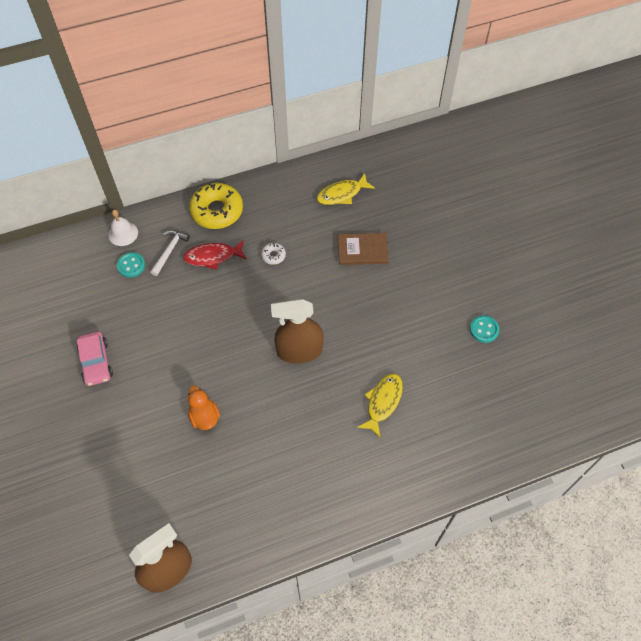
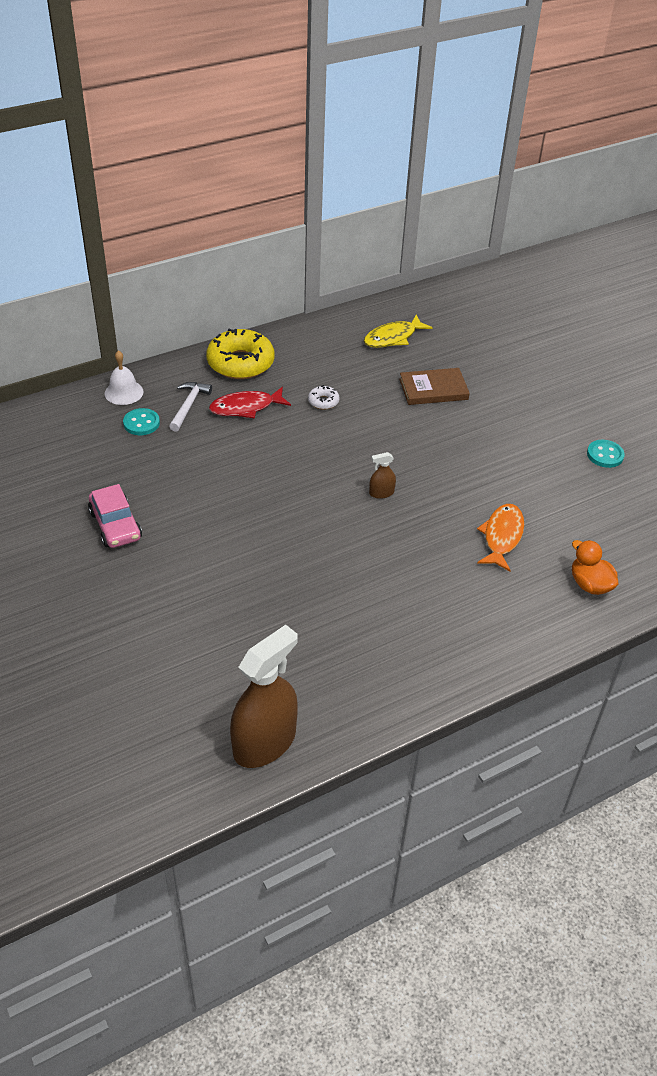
camera: 10 degrees left, 15 degrees down
orange duck [188,385,220,430] -> orange duck moved to [572,540,619,595]
brown spray bottle [271,299,324,364] -> brown spray bottle [369,452,396,499], size x0.43
yellow fish [357,374,403,438] -> orange fish [477,504,524,571]

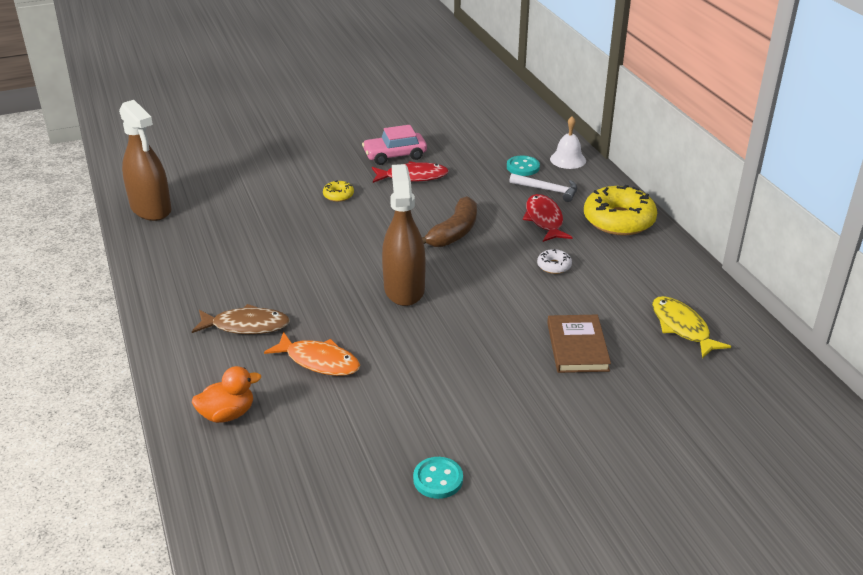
camera: 100 degrees right, 10 degrees down
brown spray bottle [369,452,396,499] -> brown spray bottle [382,164,426,306], size x2.34
none -> brown fish [192,304,290,334]
none -> yellow donut [323,180,354,202]
none -> red fish [372,161,449,183]
none -> brown banana [422,196,477,247]

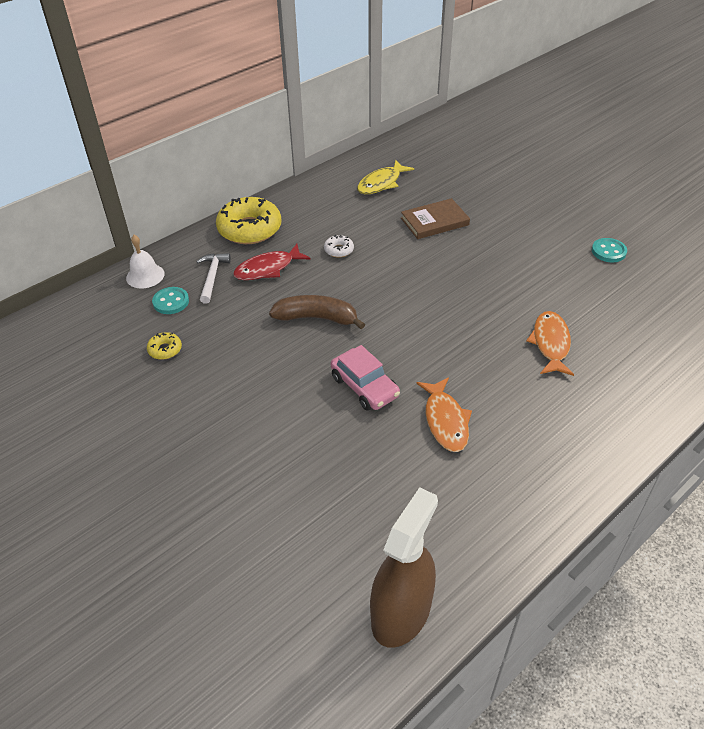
camera: 110 degrees left, 10 degrees up
brown fish [192,304,290,334] -> none
orange duck [192,366,261,423] -> none
yellow donut [323,180,354,202] -> yellow donut moved to [147,332,182,360]
pink car [362,125,427,165] -> pink car moved to [331,345,400,411]
red fish [372,161,449,183] -> none
brown spray bottle [382,164,426,306] -> none
none -> orange fish [416,378,472,452]

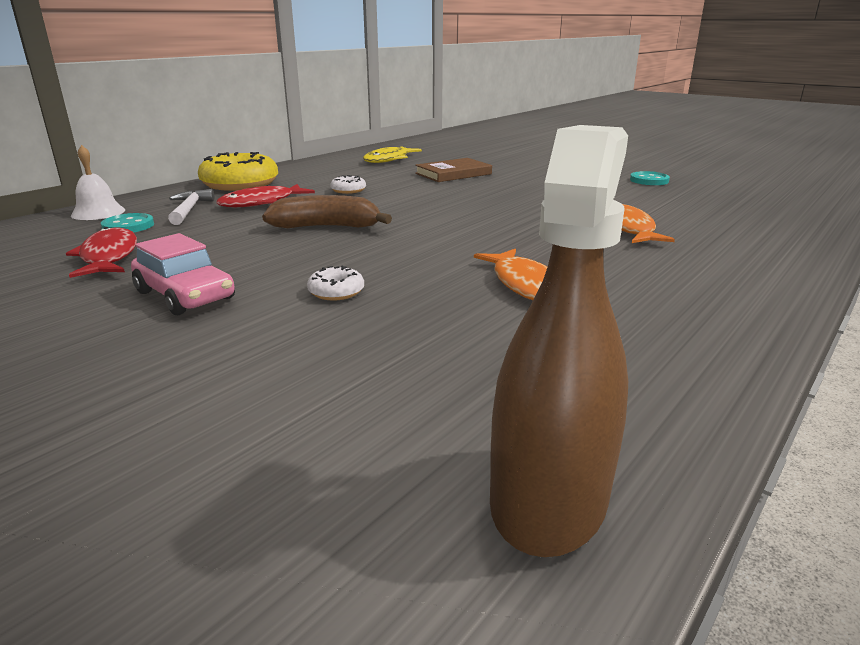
camera: 10 degrees left, 20 degrees down
yellow donut [147,332,182,360] -> red fish [66,227,137,278]
pink car [331,345,400,411] -> pink car moved to [131,233,235,315]
none -> white donut [307,265,364,300]

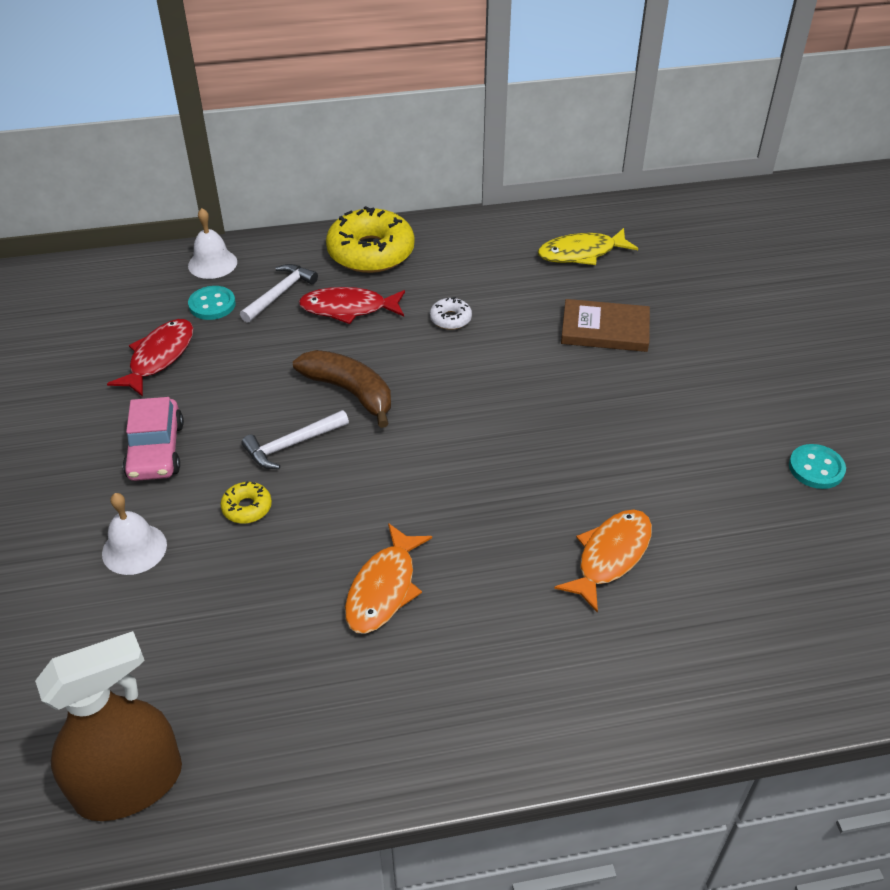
camera: 40 degrees right, 20 degrees up
white donut [307,265,364,300] -> yellow donut [220,481,272,524]
none -> white bell [102,493,167,575]
none -> white hammer [242,410,349,469]

